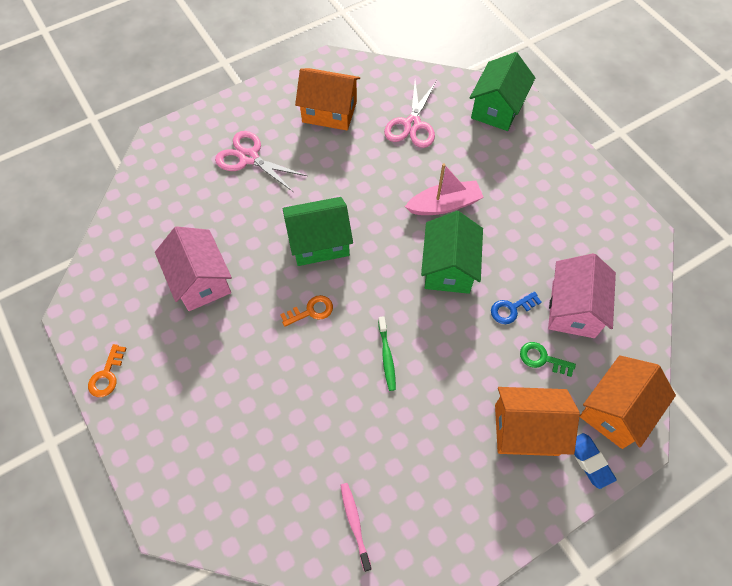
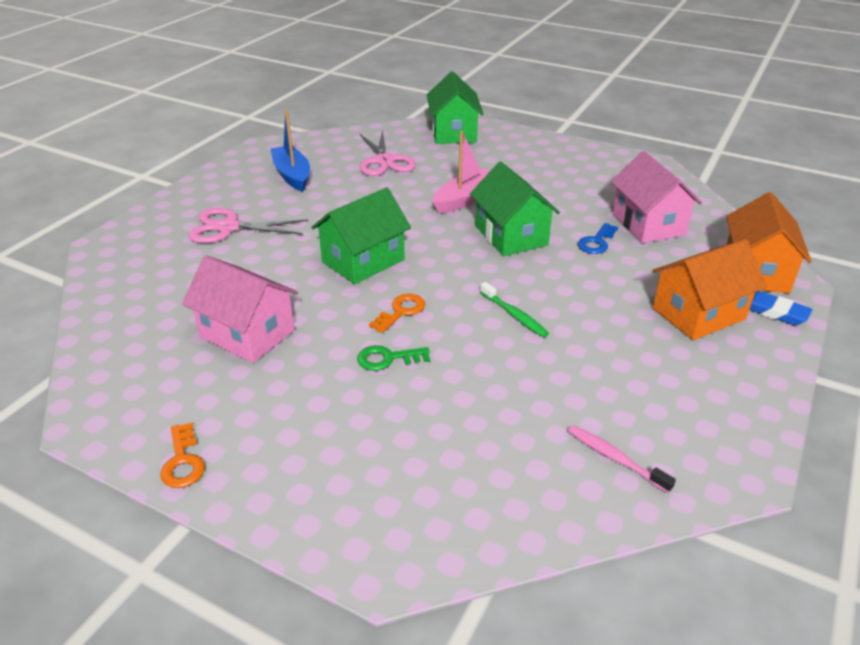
camera: 30 degrees left, 25 degrees down
orange house [295,68,360,131] -> blue boat [270,110,310,192]
green key [520,342,576,377] -> green key moved to [357,345,430,371]

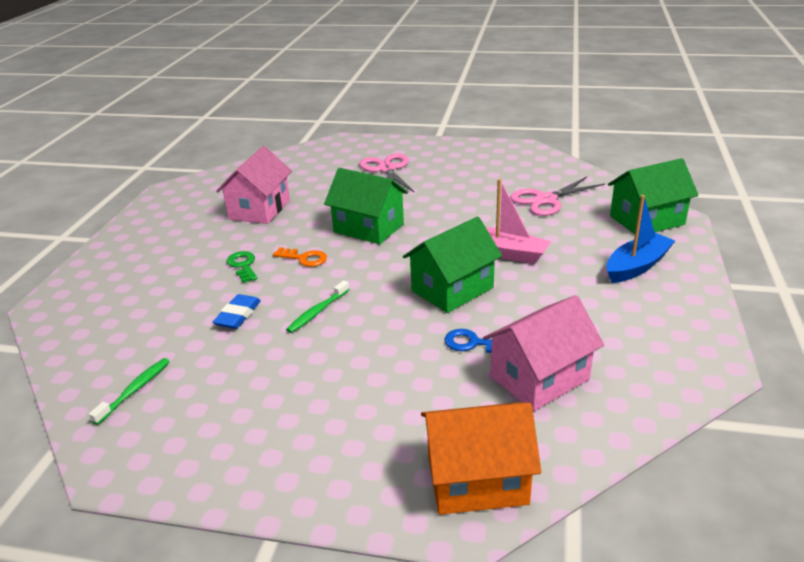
camera: 75 degrees right, 5 degrees down
orange key [160,423,205,488] -> none
blue boat [270,110,310,192] -> blue boat moved to [607,195,675,283]
pink toothbrush [568,425,676,493] -> green toothbrush [89,358,170,425]
orange house [652,239,767,340] -> none
blue eraser [749,291,813,325] -> blue eraser moved to [213,294,261,329]

